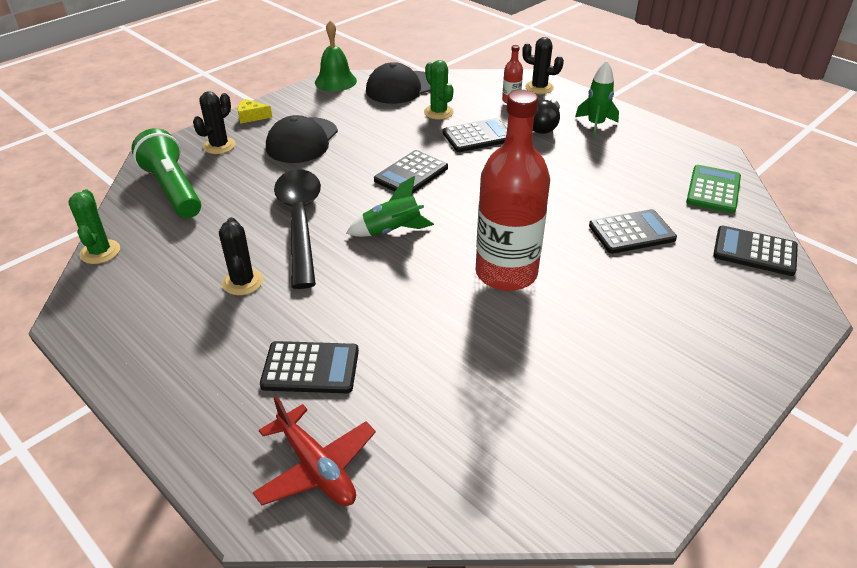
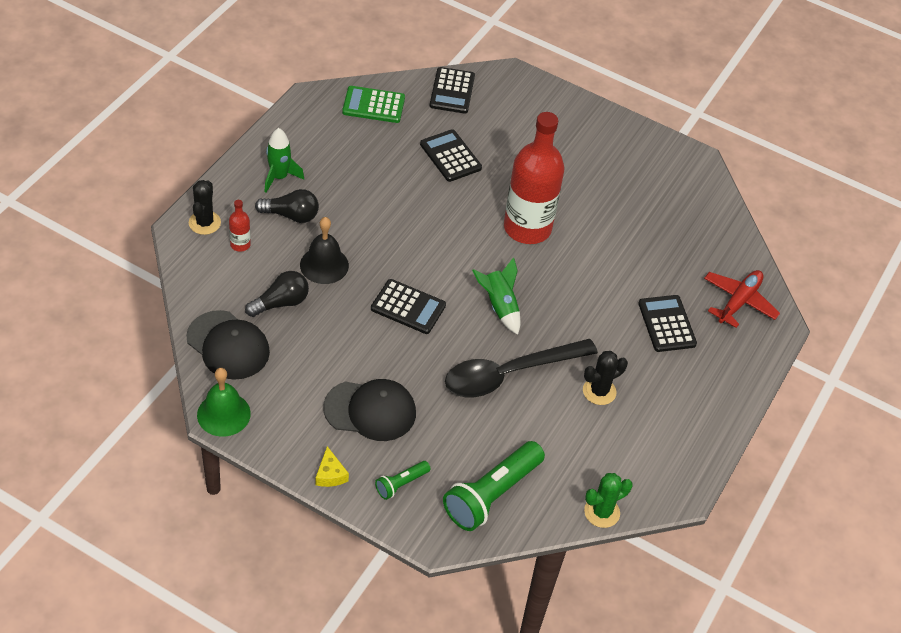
camera: 110 degrees left, 10 degrees up
black cactus [193,91,236,154] -> green flashlight [375,461,431,500]
green cactus [424,60,454,120] -> black light bulb [245,271,309,317]
black calculator [443,118,507,152] -> black bell [300,217,349,284]

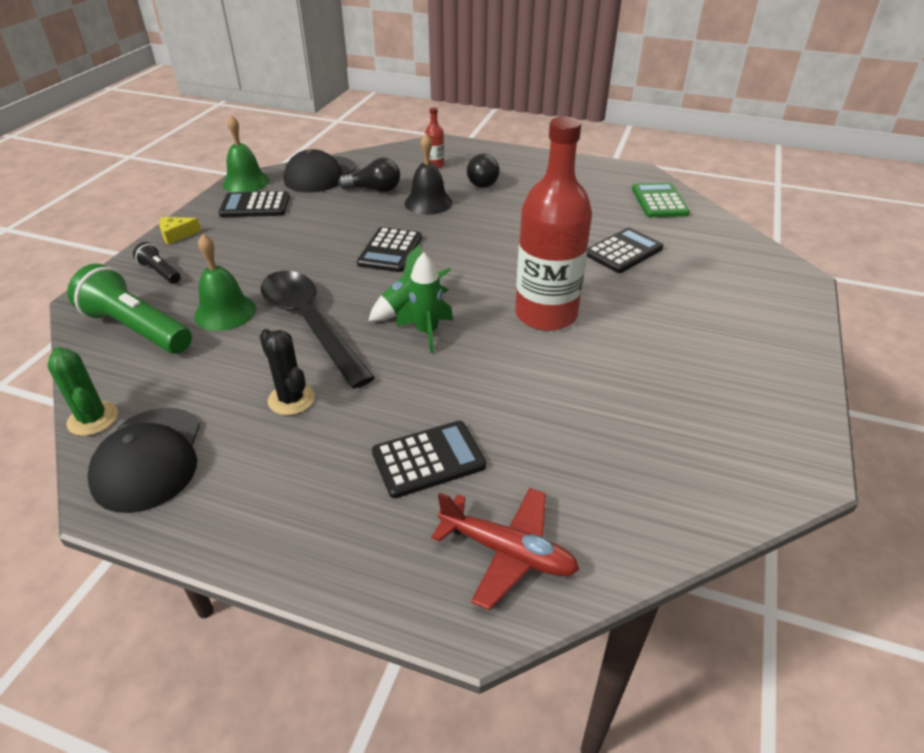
camera: 85 degrees right, 10 degrees down
black cactus [189,180,221,235] -> none
black light bulb [245,271,309,317] -> black light bulb turned 45 degrees counterclockwise [338,157,400,192]
green rocket [264,128,304,193] -> green rocket moved to [396,252,453,353]
black cap [323,379,416,441] -> black cap moved to [87,408,200,513]
green flashlight [375,461,431,500] -> black flashlight [133,242,180,284]
black calculator [430,67,475,114] -> black calculator moved to [219,191,289,217]
none -> green bell [194,234,256,331]

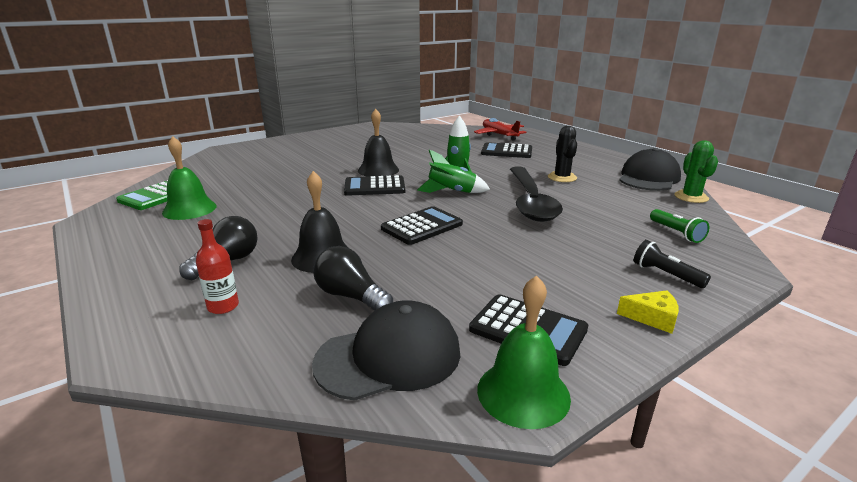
camera: 145 degrees left, 15 degrees down
green flashlight [67,264,192,354] -> green flashlight [650,209,710,243], size x0.49
black flashlight [133,242,180,284] -> black flashlight turned 150 degrees clockwise [634,240,711,288]
green bell [194,234,256,331] -> green bell moved to [162,136,217,220]
red bottle [515,116,592,331] -> black bell [358,109,399,176]
black calculator [587,228,663,273] -> black calculator moved to [344,175,405,196]

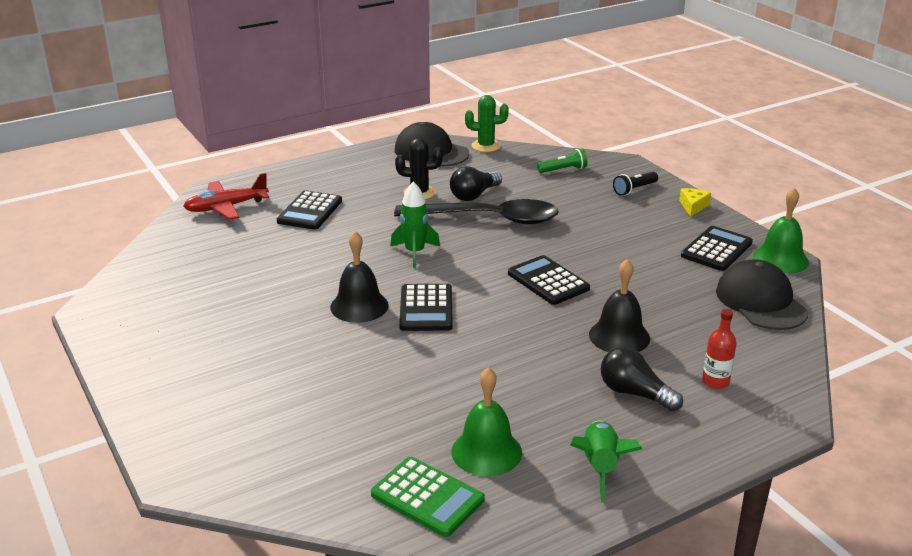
camera: 85 degrees left, 5 degrees up
black light bulb [313,246,393,310] -> black light bulb moved to [450,166,502,201]
green rocket [417,149,490,193] -> green rocket moved to [570,421,642,503]

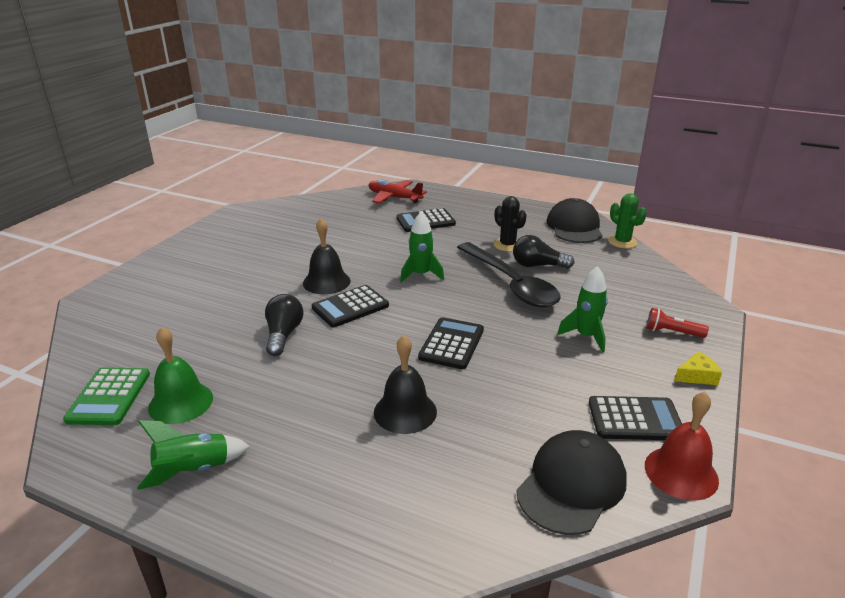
camera: 55 degrees right, 0 degrees up
green flashlight [537,149,587,173] -> none
black light bulb [601,347,683,411] -> black light bulb moved to [265,294,303,356]
black flashlight [613,172,658,196] -> red flashlight [646,308,709,338]
red bottle [702,309,737,389] -> none
green bell [753,187,809,273] -> red bell [645,392,719,501]
none -> green rocket [557,266,608,353]

